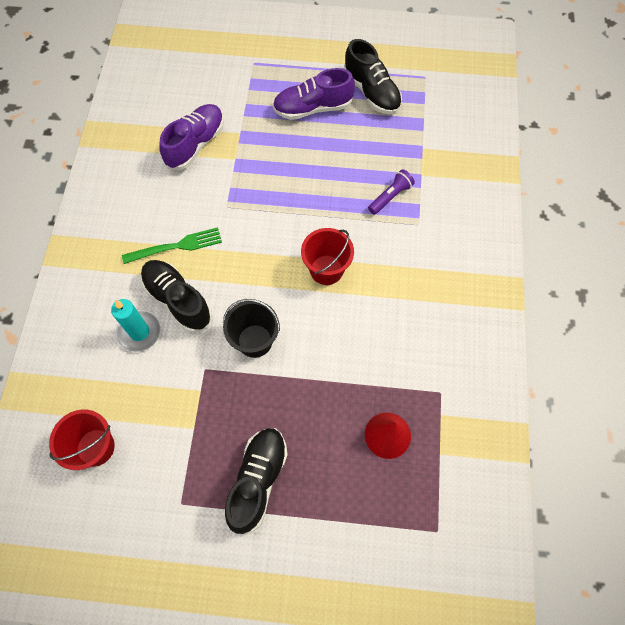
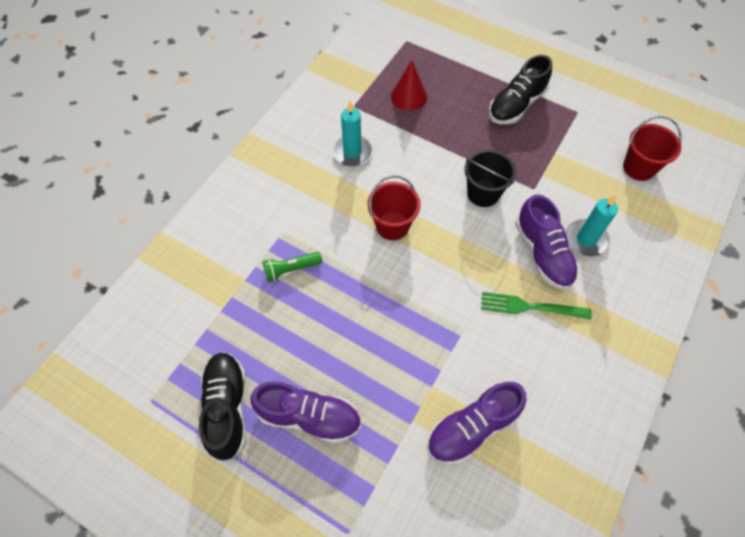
camera: 155 degrees left, 5 degrees down
black shoe [140,260,212,333] -> purple shoe [515,194,579,290]
purple flashlight [368,169,415,215] -> green flashlight [263,252,322,282]
none -> turquoise candle [332,101,372,166]

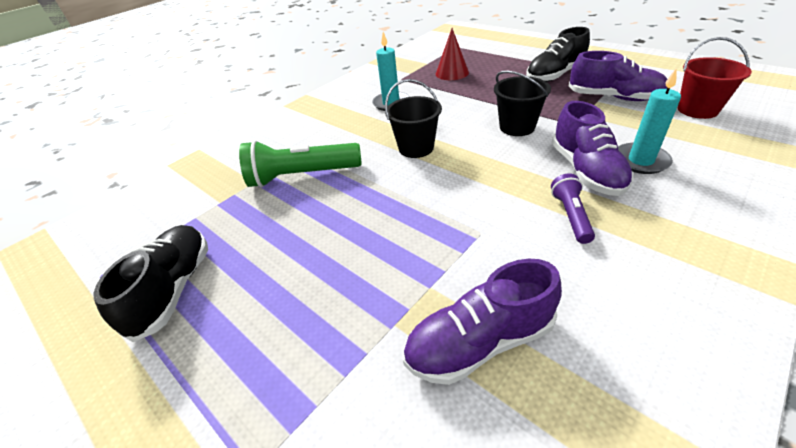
camera: 15 degrees right, 20 degrees down
purple shoe [250,381,361,443] -> purple shoe moved to [569,51,667,101]
green flashlight [263,252,322,282] -> green flashlight [239,140,362,188], size x1.84
red bucket [367,175,421,240] -> black bucket [385,79,442,158]
green fork [481,292,592,320] -> purple flashlight [551,174,595,244]

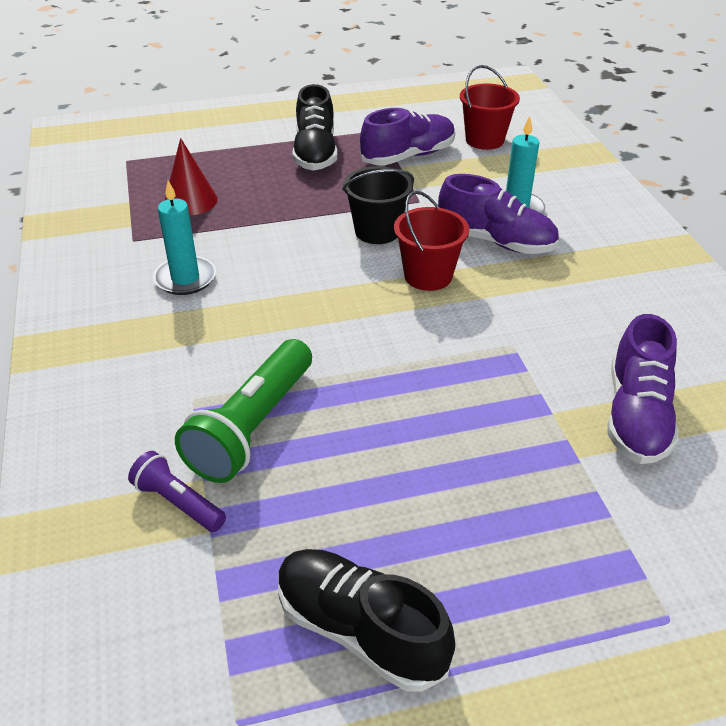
camera: 60 degrees left, 0 degrees up
black bucket [385,79,442,158] -> none
purple flashlight [551,174,595,244] -> purple flashlight moved to [128,451,226,532]
none -> red bucket [394,191,469,291]

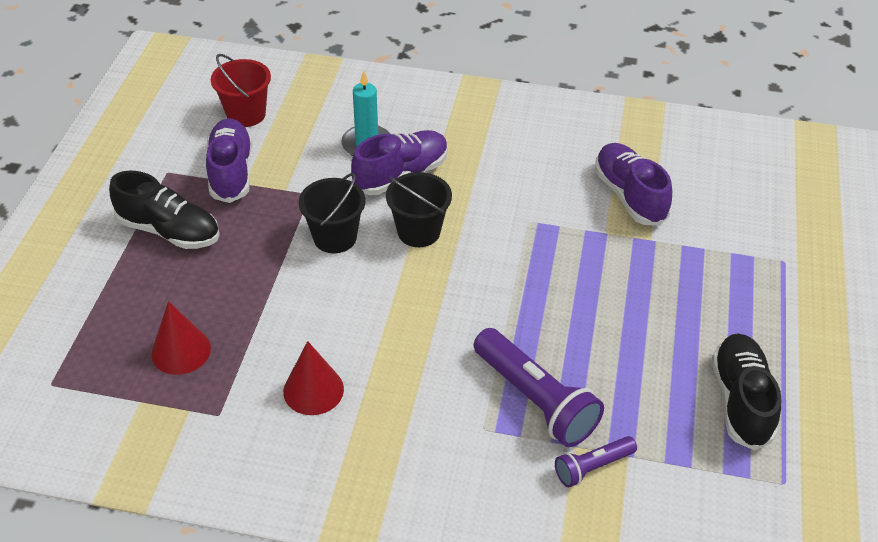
camera: 65 degrees left, 5 degrees up
turquoise candle [153,181,216,295] -> red cone [283,341,344,415]
green flashlight [175,339,312,483] -> purple flashlight [474,328,604,447]
black shoe [278,549,455,692] -> black shoe turned 120 degrees clockwise [712,333,781,450]
red bucket [394,191,469,291] -> black bucket [386,172,452,247]
purple shoe [608,314,679,464] -> purple shoe turned 150 degrees counterclockwise [595,143,672,226]

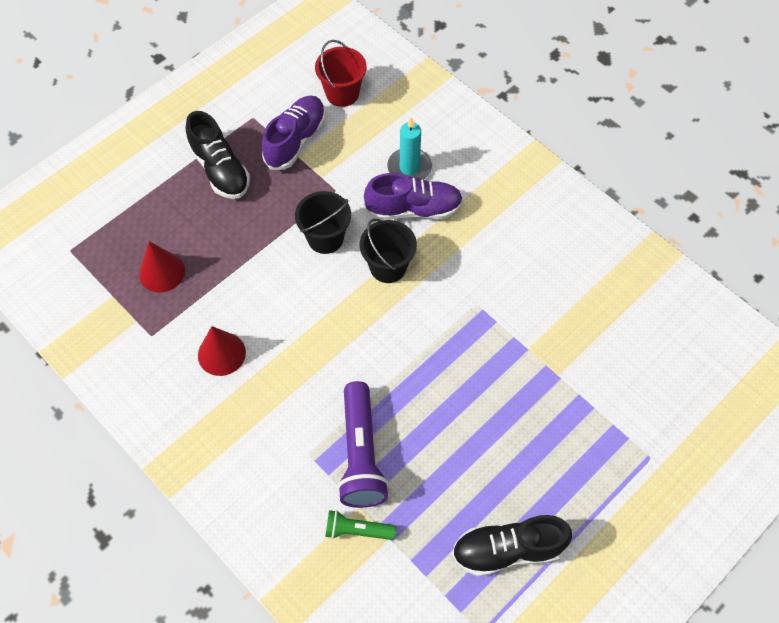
camera: 35 degrees right, 15 degrees up
purple flashlight [555,436,637,487] -> green flashlight [325,510,396,540]
purple shoe [595,143,672,226] -> none
black shoe [712,333,781,450] -> black shoe turned 135 degrees counterclockwise [452,515,572,577]

